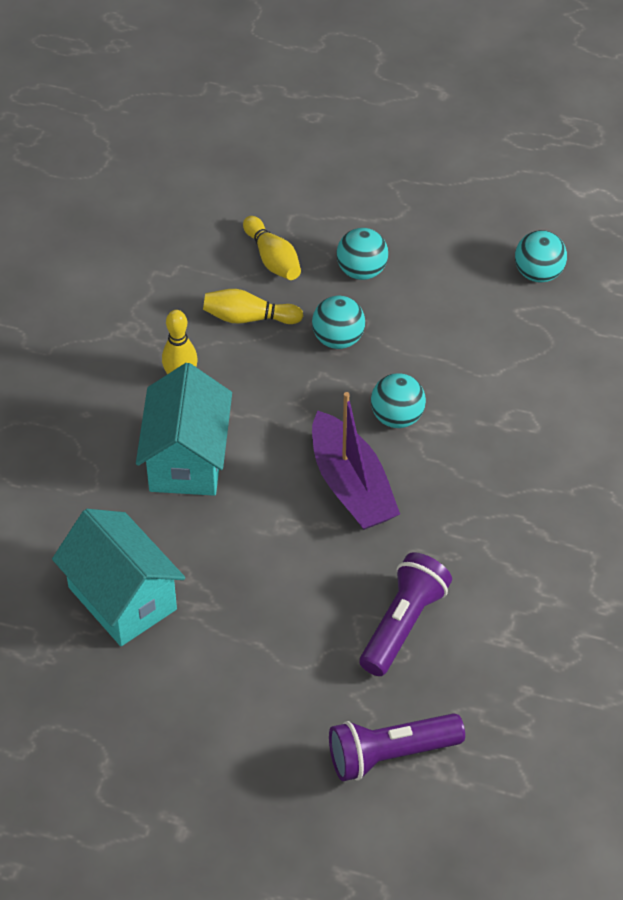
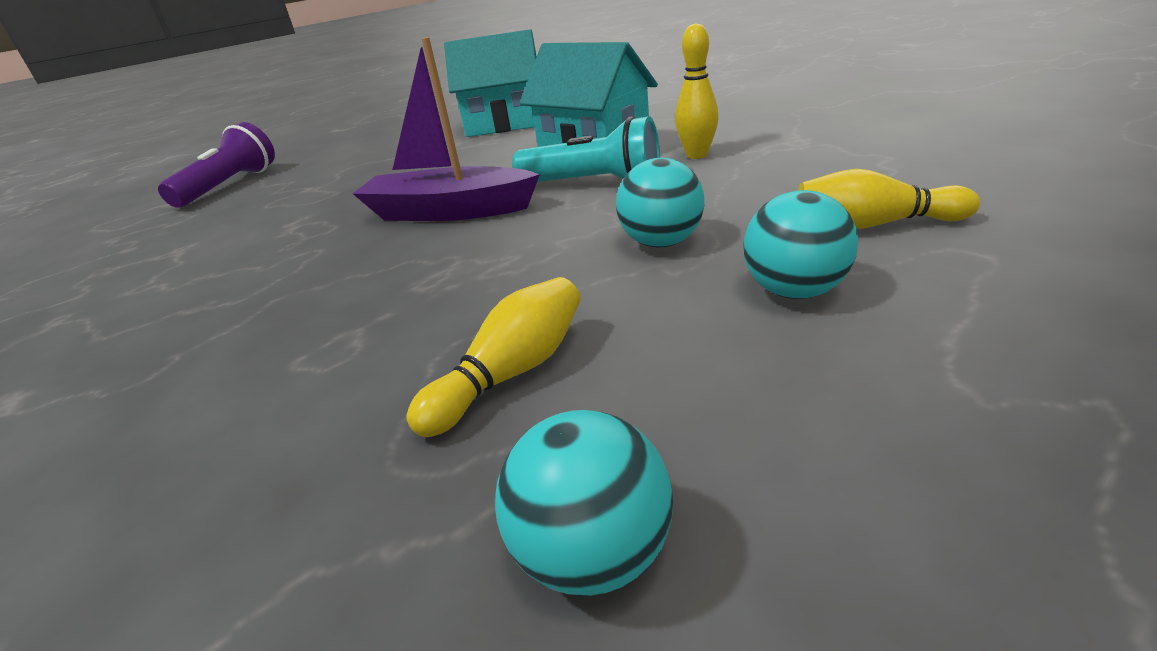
camera: 130 degrees right, 20 degrees down
yellow bowling pin [203,289,303,324] -> yellow bowling pin moved to [407,277,581,437]
purple flashlight [360,552,452,676] -> none
turquoise ball [371,373,426,428] -> none
none -> turquoise flashlight [512,116,660,182]

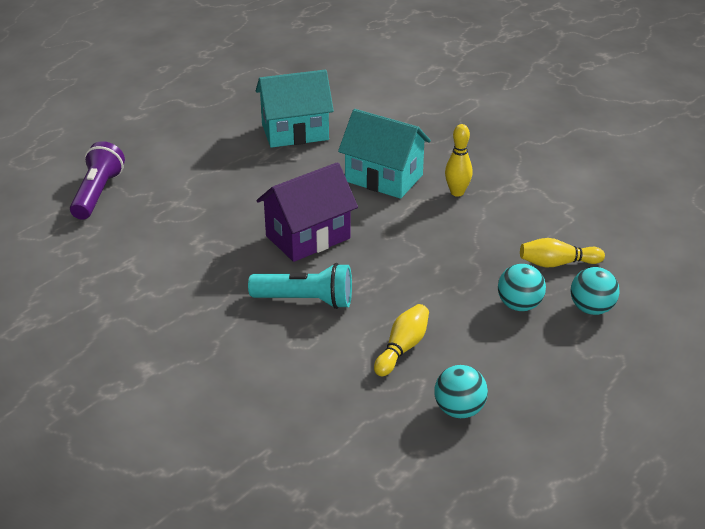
camera: 15 degrees left, 5 degrees up
purple boat [352,37,540,221] -> purple house [257,162,358,262]
turquoise flashlight [512,116,660,182] -> turquoise flashlight moved to [248,263,352,309]
turquoise ball [616,158,705,247] -> turquoise ball moved to [571,267,620,315]

